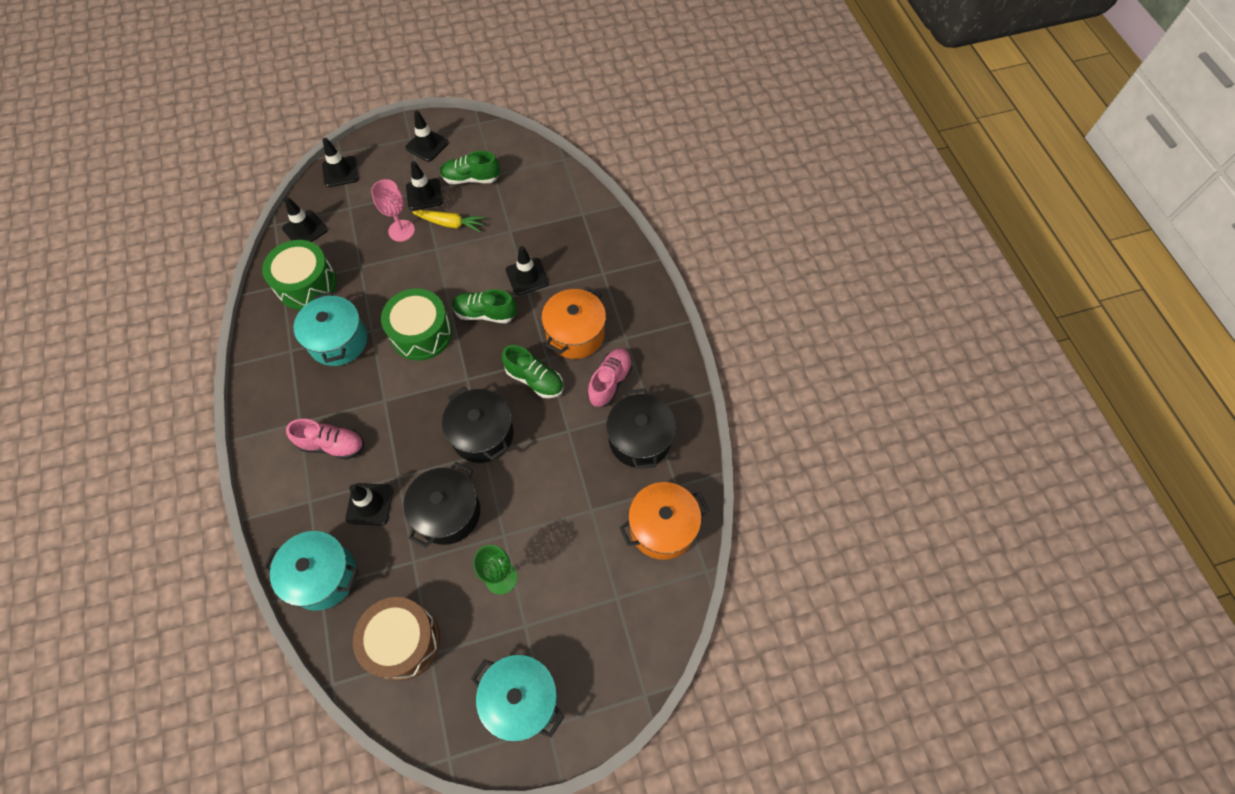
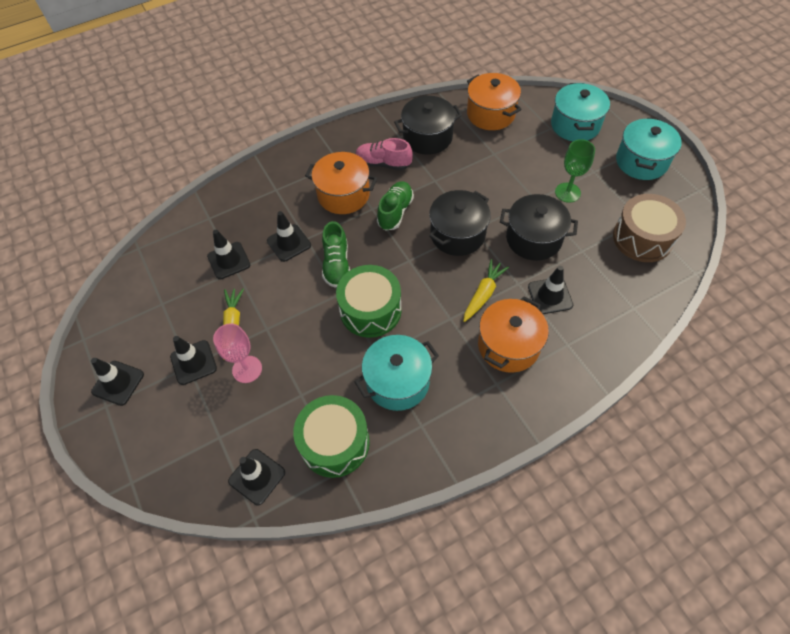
camera: 100 degrees left, 5 degrees down
turquoise pot [264,531,358,611] -> turquoise pot moved to [551,83,610,141]
pink shoe [286,419,364,460] -> orange pot [478,297,549,373]
black traffic cone [322,138,359,187] -> black traffic cone moved to [207,230,250,280]
green shoe [440,151,500,184] -> none
none -> yellow carrot [463,259,509,322]

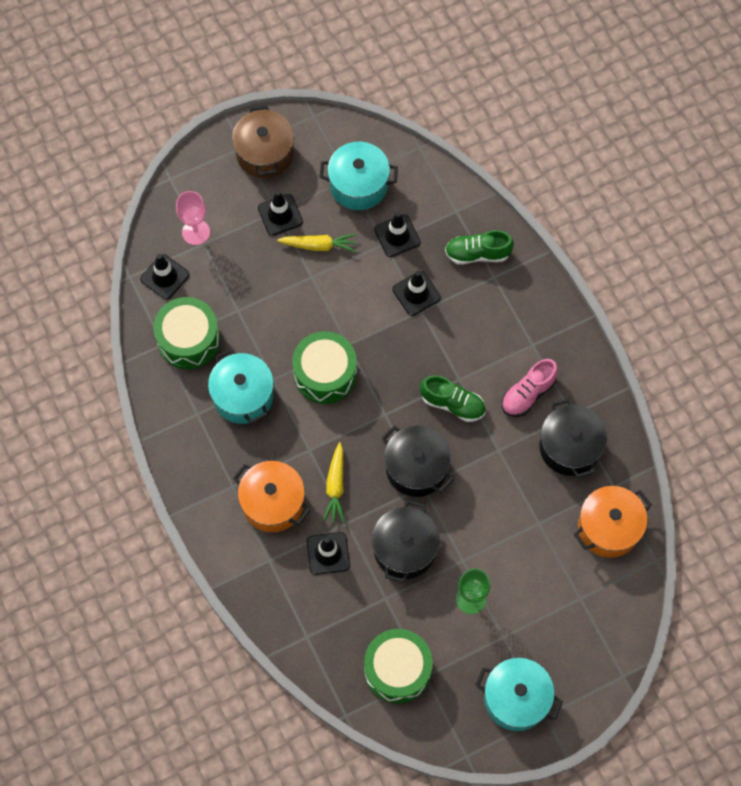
camera: 90 degrees right, 10 degrees up
black traffic cone [91,358,144,406] -> brown pot [232,106,294,178]
pink goblet [213,323,262,383] -> pink goblet moved to [176,191,210,245]
orange pot [305,152,377,214] -> none
green shoe [322,221,350,288] -> green shoe moved to [445,230,514,265]
pink shoe [356,138,413,170] -> pink shoe turned 150 degrees counterclockwise [502,359,558,417]
yellow carrot [463,259,509,322] -> yellow carrot turned 60 degrees clockwise [323,442,345,522]
turquoise pot [551,83,610,141] -> turquoise pot moved to [319,142,398,210]
brown drum [613,194,686,262] -> green drum [364,629,433,704]

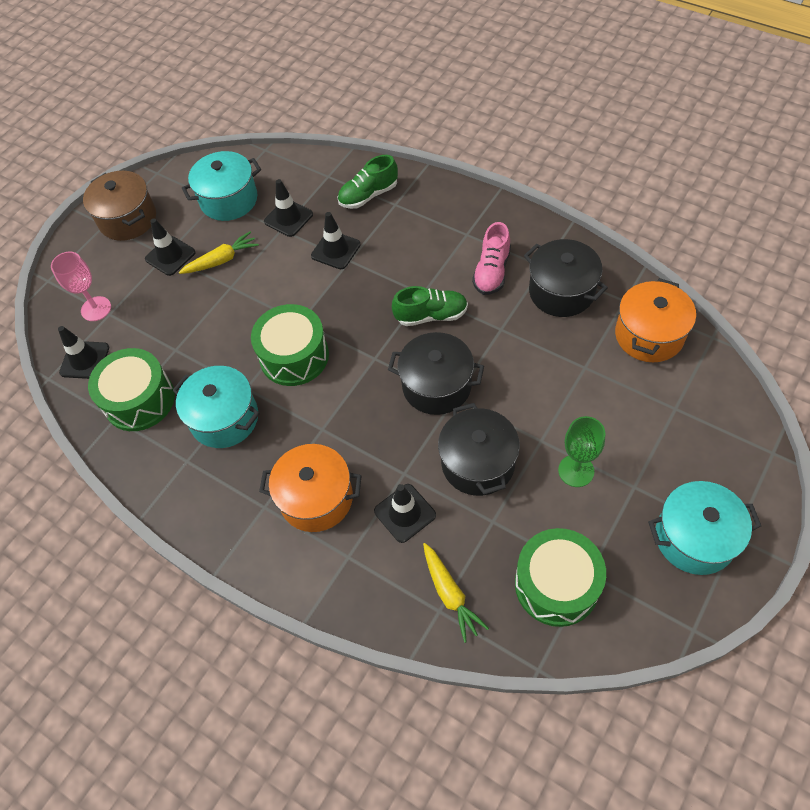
camera: 25 degrees left, 10 degrees down
yellow carrot [323,442,345,522] -> yellow carrot moved to [423,543,489,643]

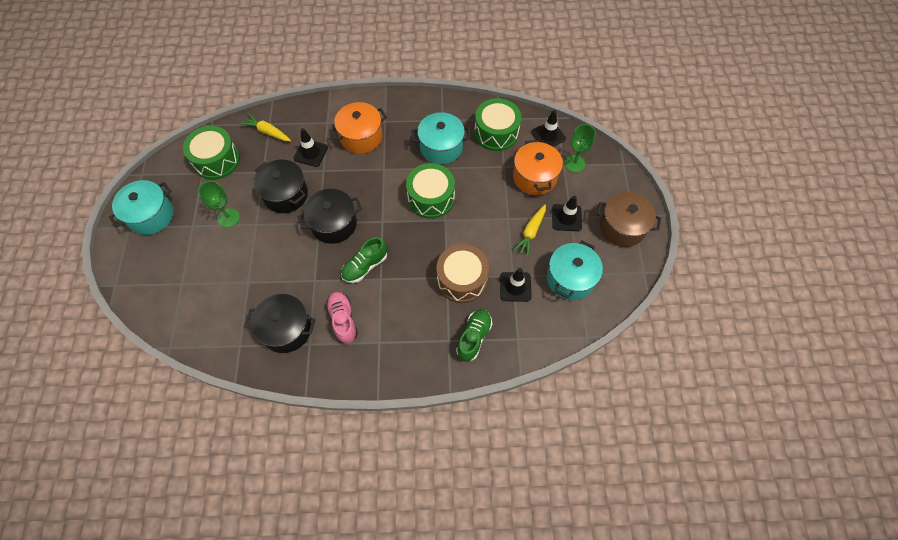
camera: 140 degrees right, 5 degrees up
pink goblet [51,252,111,321] -> green goblet [564,124,596,173]
black traffic cone [311,212,360,269] -> brown drum [437,244,489,303]
orange pot [615,278,696,362] -> orange pot moved to [513,140,563,195]

